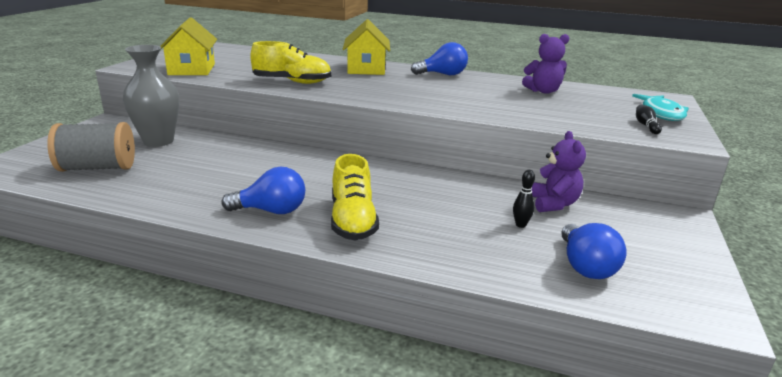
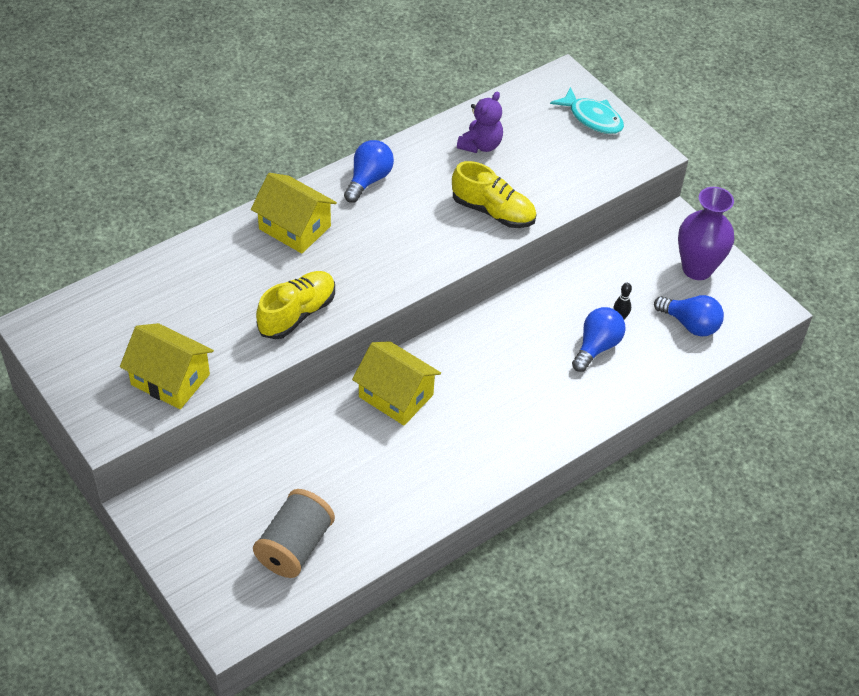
camera: 55 degrees left, 25 degrees up
grey vase [123,45,179,147] -> none
blue light bulb [222,167,305,214] -> blue light bulb moved to [572,307,626,372]
yellow shoe [331,154,379,240] -> yellow shoe moved to [452,161,536,228]
purple teddy bear [531,131,586,212] -> none
black bowling pin [636,104,662,134] -> none
none -> yellow house [352,341,441,425]
none -> purple vase [678,187,734,280]

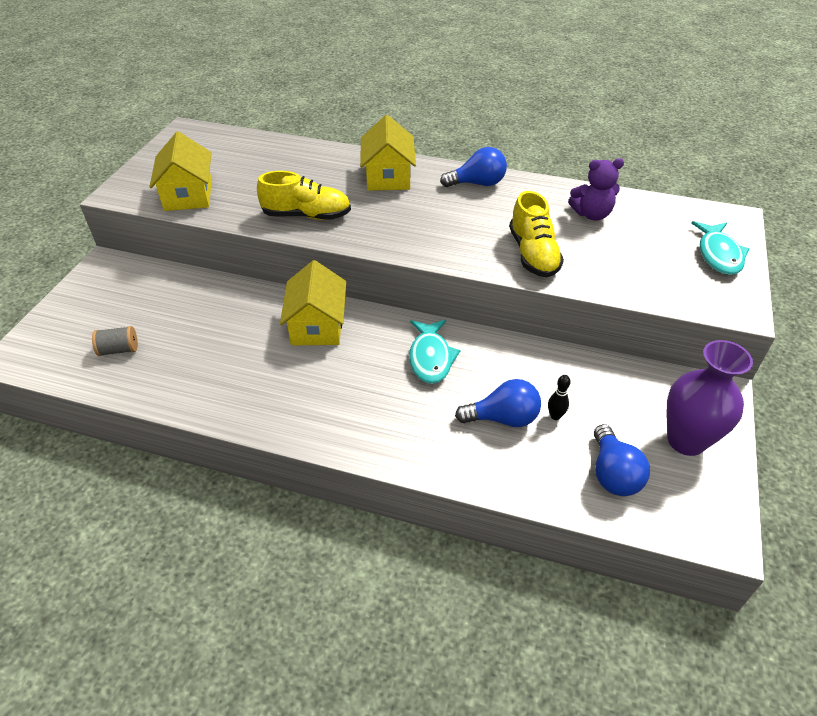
camera: 55 degrees right, 5 degrees down
grey spool [253,489,335,578] -> grey spool [92,326,138,356], size x0.53
none -> turquoise fish [409,320,460,384]

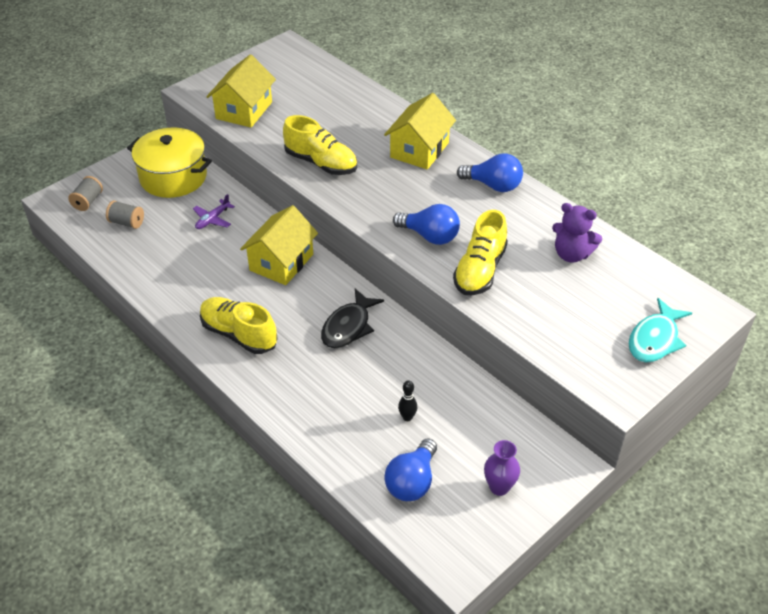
camera: 30 degrees right, 0 degrees up
turquoise fish [409,320,460,384] -> black fish [321,289,384,348]
blue light bulb [455,379,541,427] -> blue light bulb moved to [393,204,460,245]
purple vase [667,340,753,456] -> purple vase [484,440,520,496], size x0.55
none -> grey spool [68,176,103,211]
none -> yellow pot [127,127,212,198]
none -> purple plane [193,194,235,229]
none -> yellow shoe [200,297,278,354]

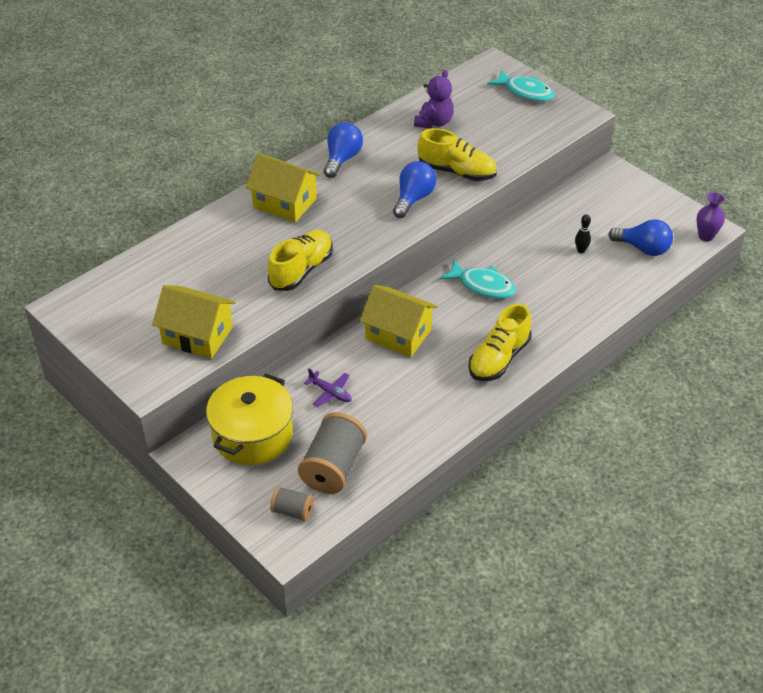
camera: 90 degrees left, 0 degrees up
grey spool [106,201,144,229] -> grey spool [298,412,367,494], size x1.87
black fish [321,289,384,348] -> turquoise fish [439,260,516,299]
purple vase [484,440,520,496] -> purple vase moved to [696,192,725,241]

